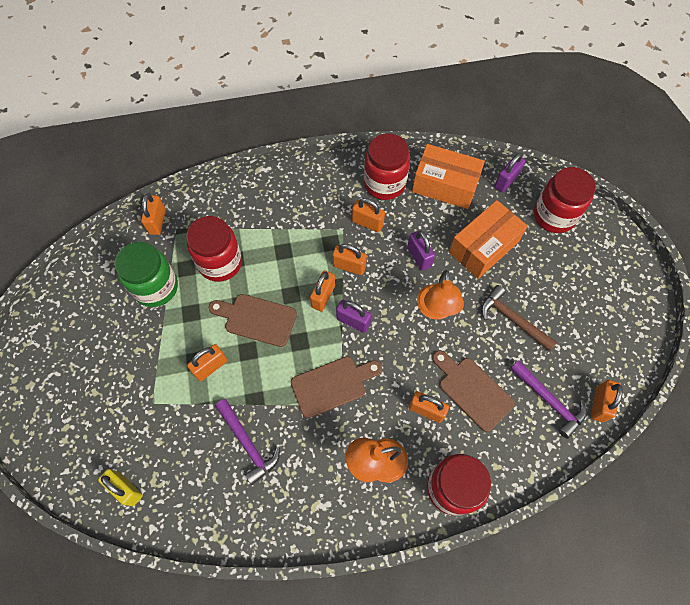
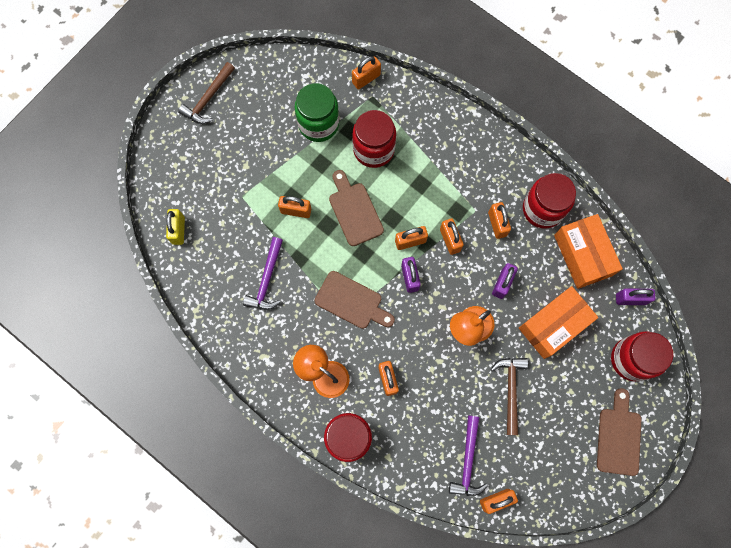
camera: 50 degrees right, 10 degrees up
brown cutting board [432,350,515,432] -> brown cutting board moved to [597,388,641,476]
orange box [449,200,528,279] -> orange box turned 45 degrees counterclockwise [519,286,598,359]
none -> brown hammer [178,62,235,124]

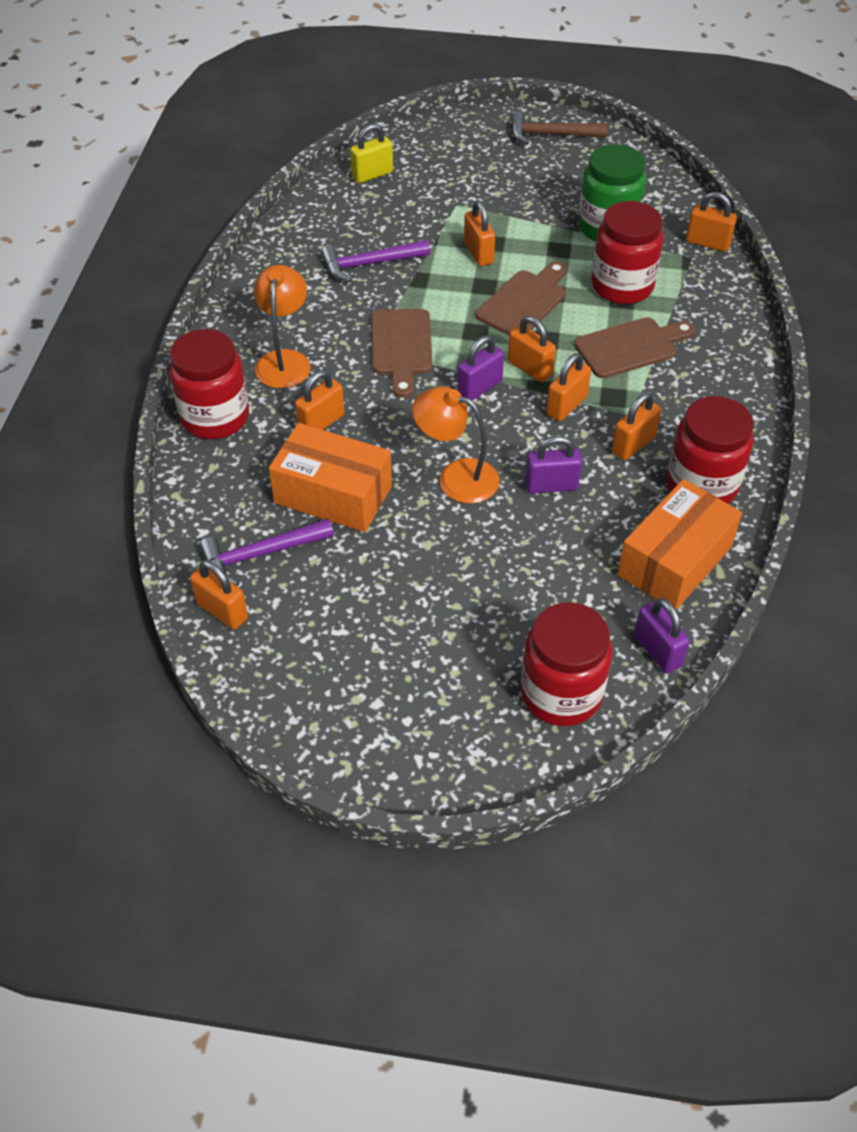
camera: 60 degrees right, 25 degrees down
brown hammer [491,358,528,435] -> none
orange box [519,286,598,359] -> orange box moved to [269,423,392,532]
brown cutting board [597,388,641,476] -> brown cutting board moved to [574,317,695,378]

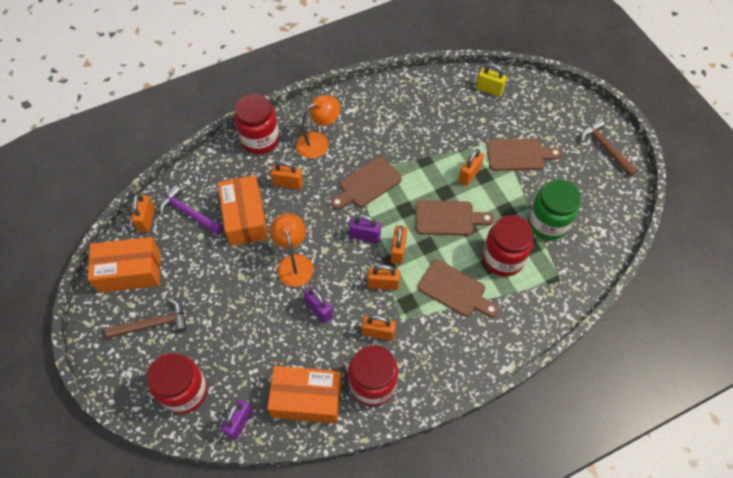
camera: 55 degrees right, 10 degrees up
purple hammer [321,240,430,282] -> none
orange padlock [686,192,737,252] -> none
none -> orange box [88,237,160,293]
none -> brown hammer [105,299,187,339]
none -> brown cutting board [487,139,562,171]

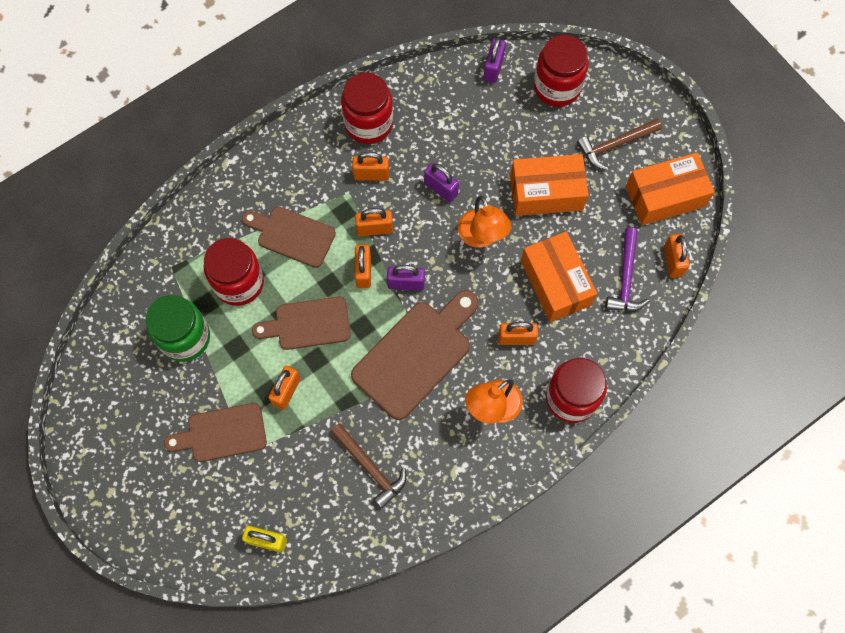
camera: 170 degrees right, 10 degrees up
purple hammer [159,185,223,235] -> purple hammer turned 75 degrees clockwise [606,227,649,311]
orange box [267,366,342,423] -> orange box moved to [510,154,589,216]
brown cutting board [331,157,402,209] -> brown cutting board [351,290,479,420], size x1.53
brown hammer [581,120,638,177] -> brown hammer moved to [330,423,406,509]

